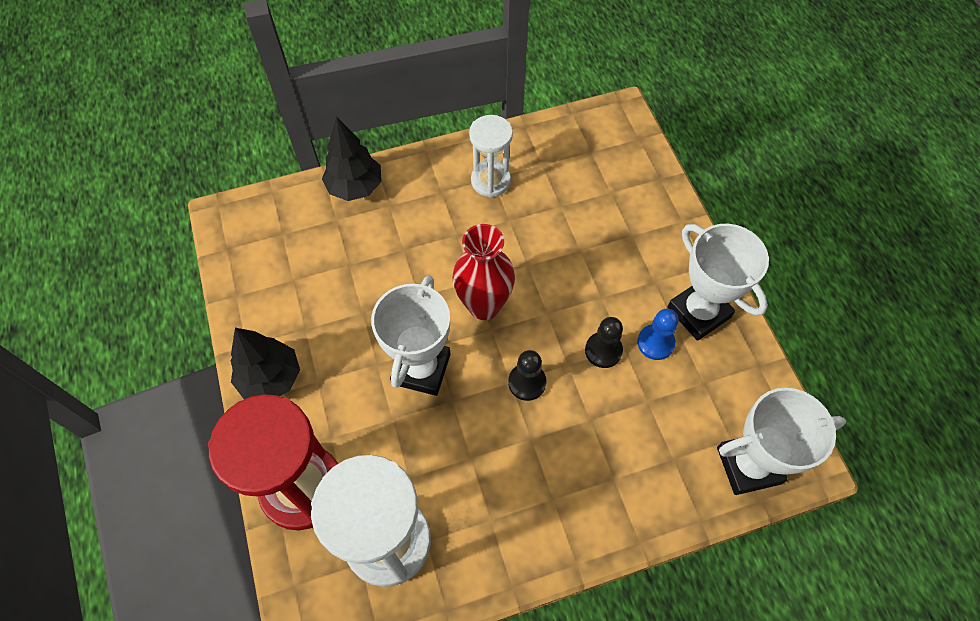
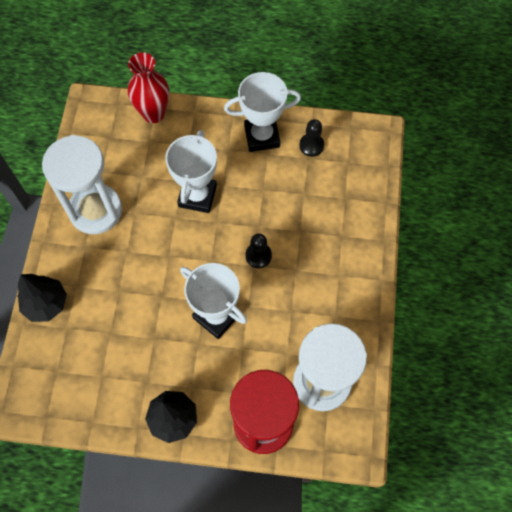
camera: 65 degrees left, 5 degrees up
red vase [452,224,515,320] -> red vase moved to [128,52,169,123]
white hourglass [469,115,513,198] -> white hourglass [42,135,122,234], size x1.71
black pawn [585,317,623,368] -> black pawn moved to [299,119,324,157]
blue pawn [637,309,679,360] -> none
white trophy [717,388,846,495] -> white trophy moved to [165,130,217,213]

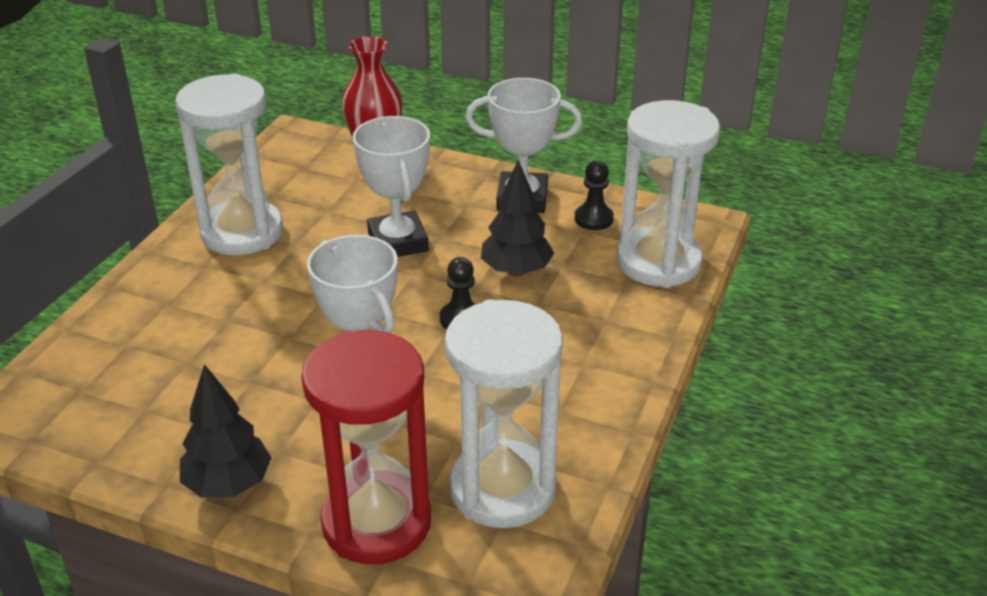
camera: 15 degrees right, 30 degrees down
black tree [17,274,67,322] -> black tree moved to [481,160,554,277]
white trophy [165,130,217,213] -> white trophy turned 45 degrees counterclockwise [353,116,430,257]
none -> white hourglass [617,100,720,288]

